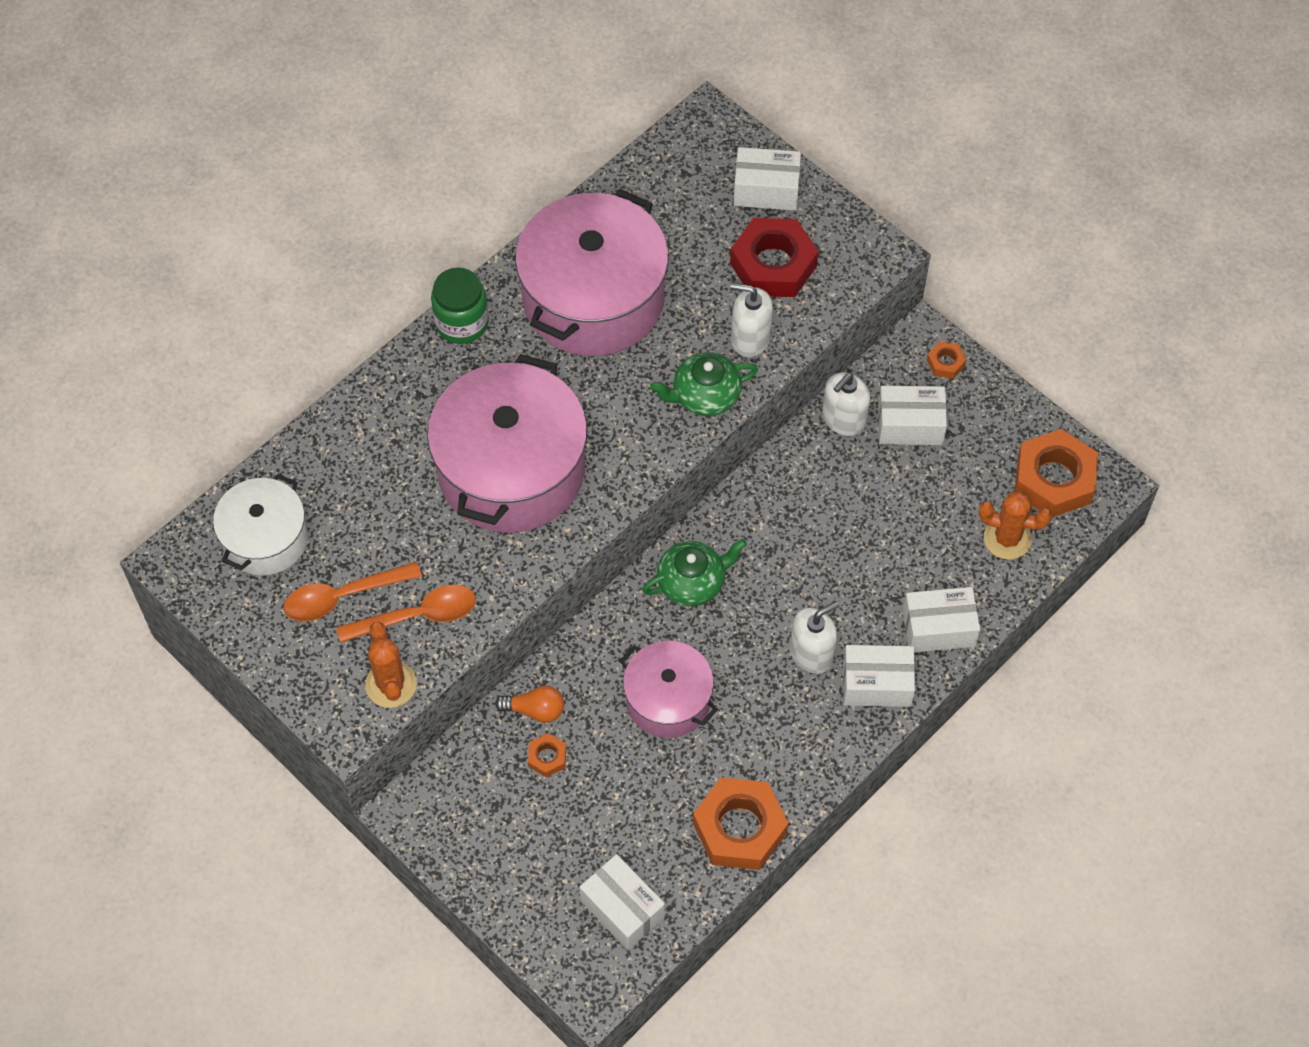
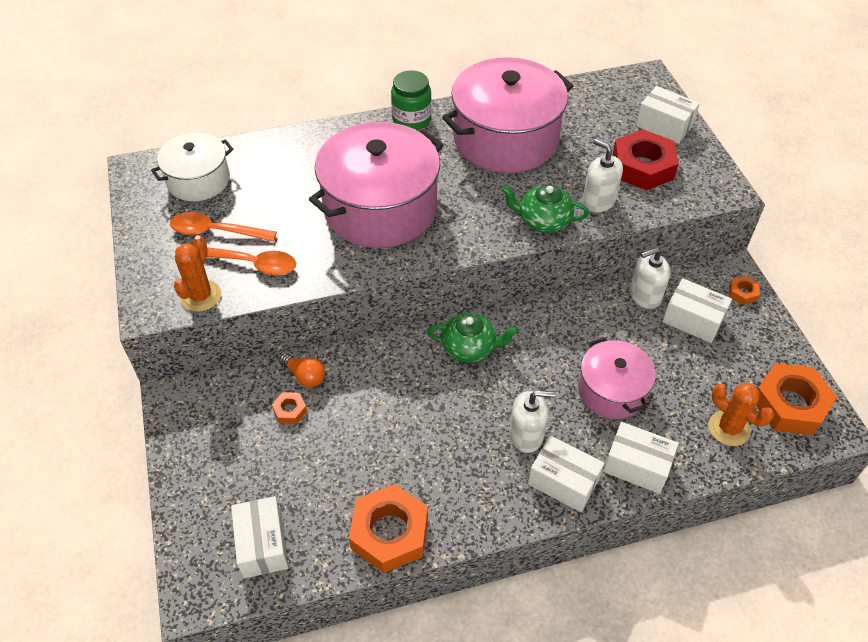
camera: 30 degrees right, 10 degrees down
pink pot [620,641,718,738] -> pink pot moved to [578,338,656,419]

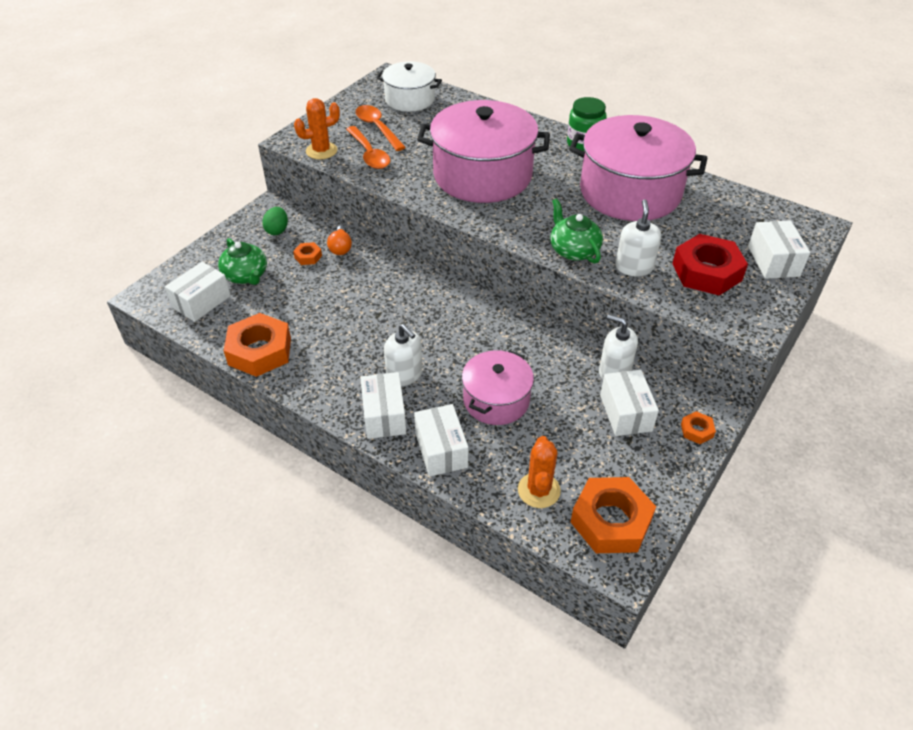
camera: 50 degrees right, 5 degrees down
green teapot [427,313,519,363] -> green teapot moved to [218,238,267,285]
none -> green egg [262,207,288,235]

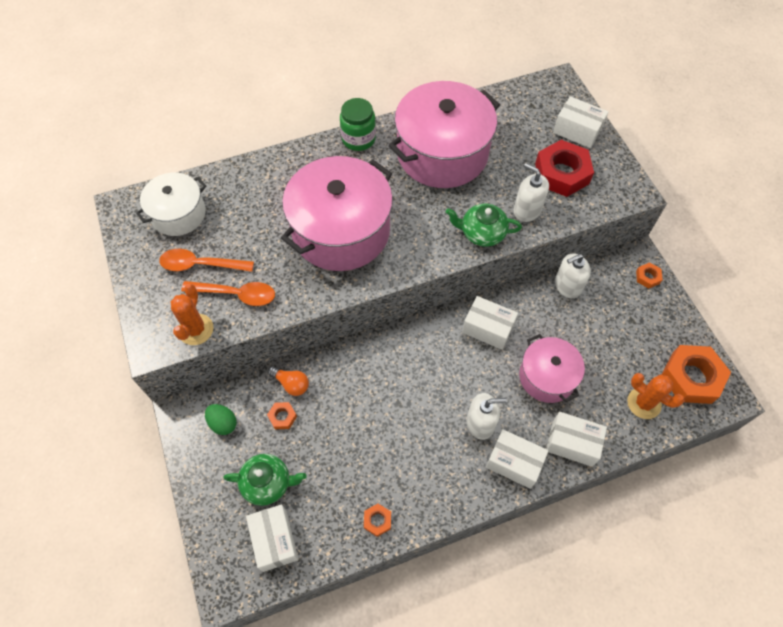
camera: 55 degrees left, 15 degrees up
orange nut [223,313,291,377] -> orange nut [364,504,391,537], size x0.45
white box [600,370,659,436] -> white box moved to [462,296,518,350]

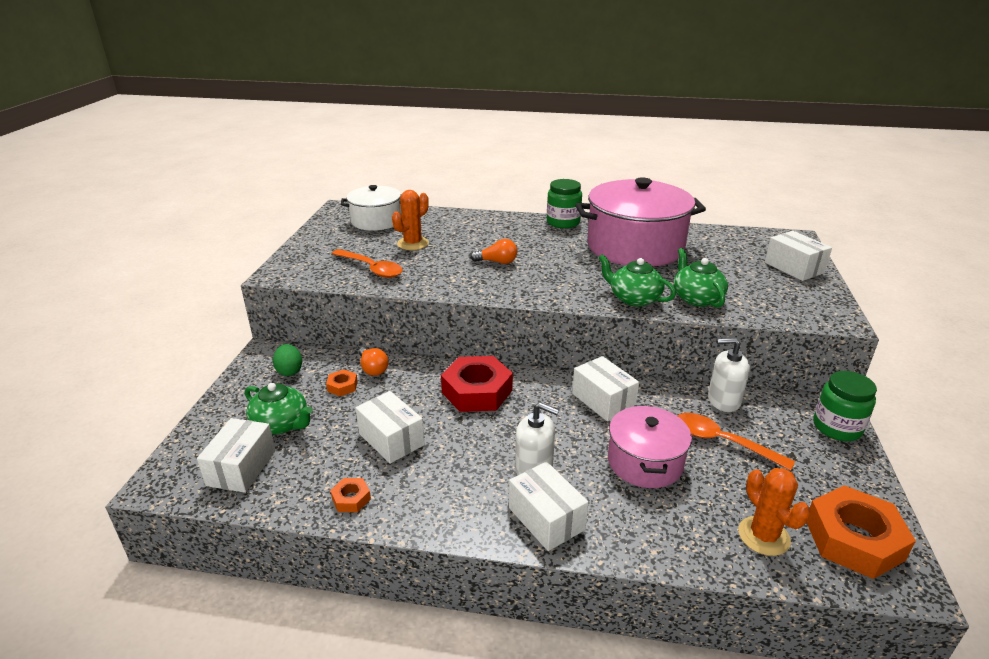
camera: 30 degrees right, 30 degrees down
orange spoon [159,249,254,272] -> orange spoon moved to [677,413,795,471]
orange cactus [170,284,214,345] -> orange cactus moved to [392,190,429,250]
pink pot [281,156,393,271] -> orange light bulb [471,239,517,264]
white soap dispenser [514,163,549,222] -> green teapot [673,248,728,308]
red nut [535,140,594,197] -> red nut moved to [441,356,513,412]
white box [546,412,607,467] -> white box moved to [355,391,424,464]
orange nut [636,262,663,289] -> green jar [813,371,877,441]

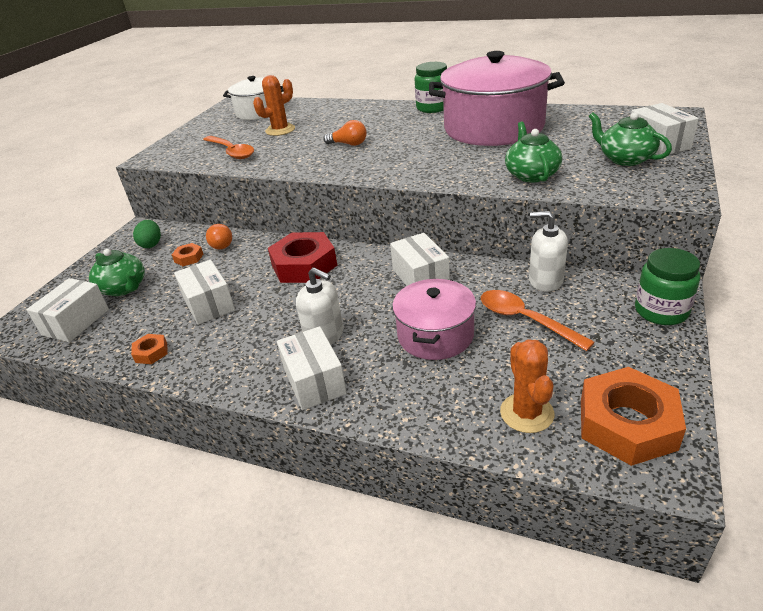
camera: 15 degrees right, 5 degrees up
green teapot [598,254,676,307] -> green teapot moved to [589,112,672,166]

